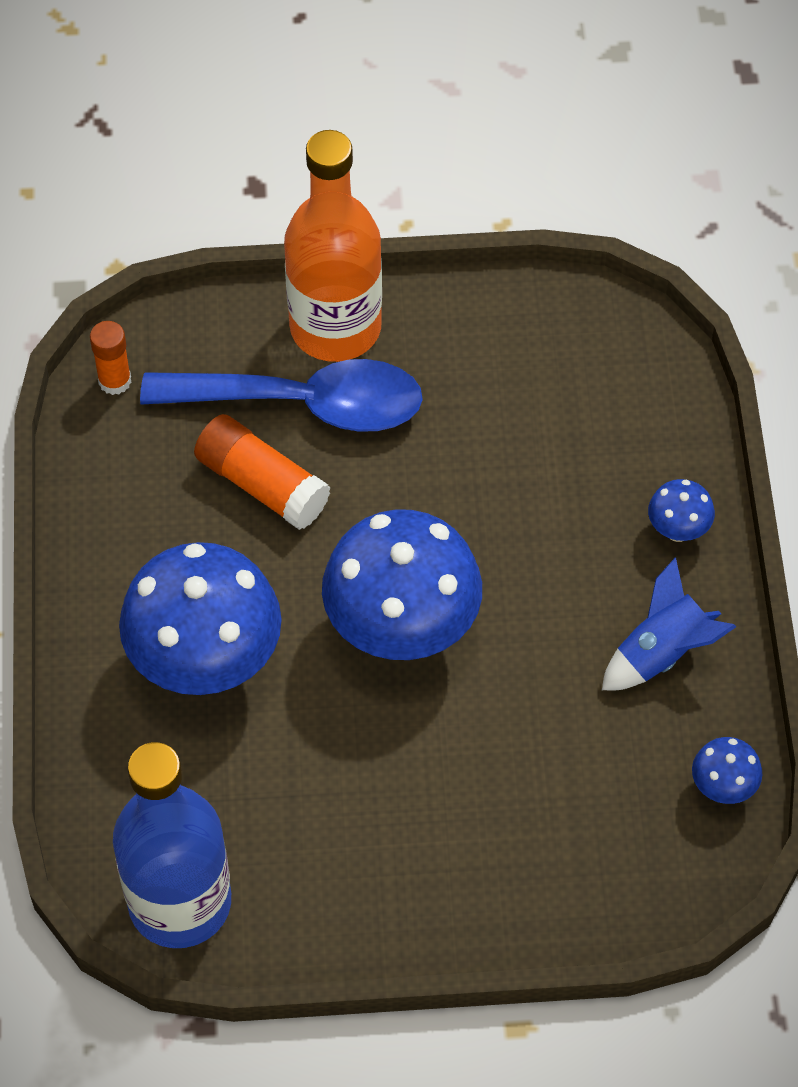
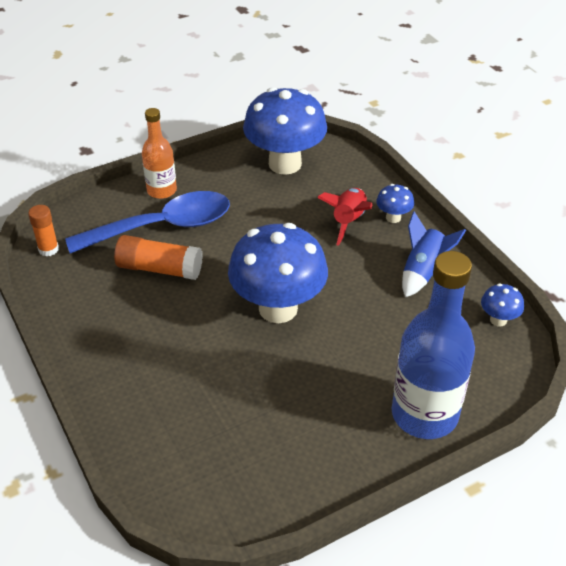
camera: 25 degrees left, 15 degrees down
blue bottle [113,742,231,948] -> blue bottle moved to [392,251,475,439]
blue mushroom [119,542,282,695] -> blue mushroom moved to [243,87,327,175]
orange bottle [284,130,382,362] -> orange bottle [142,108,177,199], size x0.57
none -> red rocket [317,188,372,246]

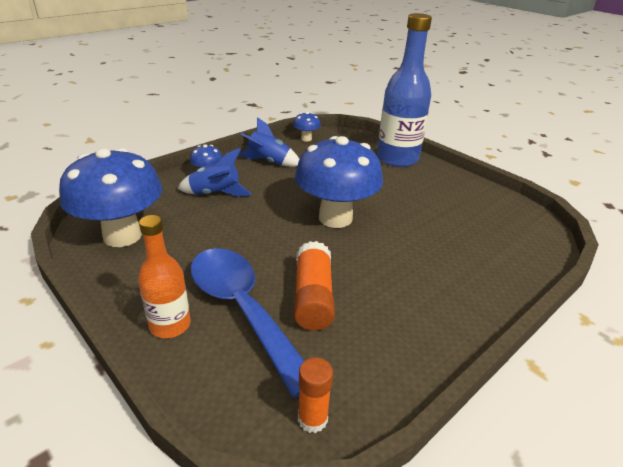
camera: 105 degrees left, 10 degrees down
red rocket [317,188,372,246] -> blue rocket [177,148,252,197]

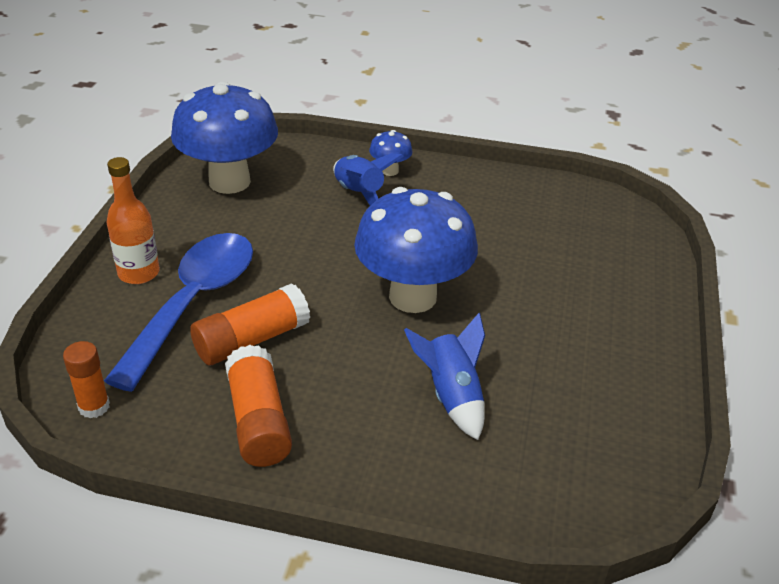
camera: 55 degrees right, 5 degrees up
blue rocket [239,117,299,167] -> blue rocket moved to [404,313,485,440]
blue mushroom [293,112,321,141] -> none
blue bottle [377,13,432,167] -> none
none -> orange glue stick [225,345,292,467]

